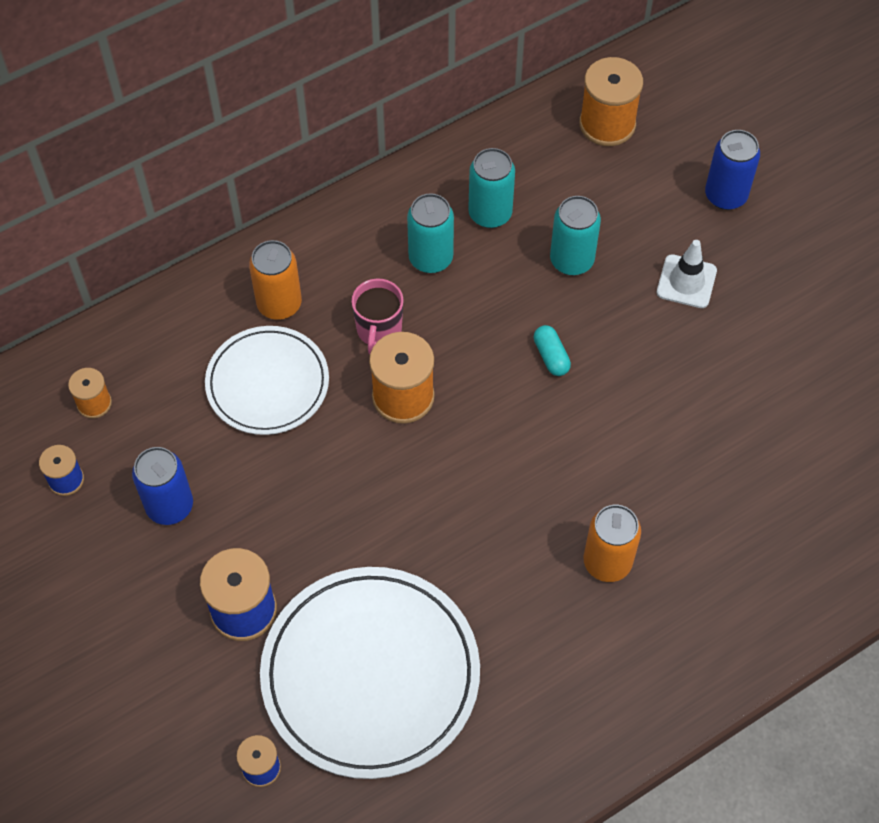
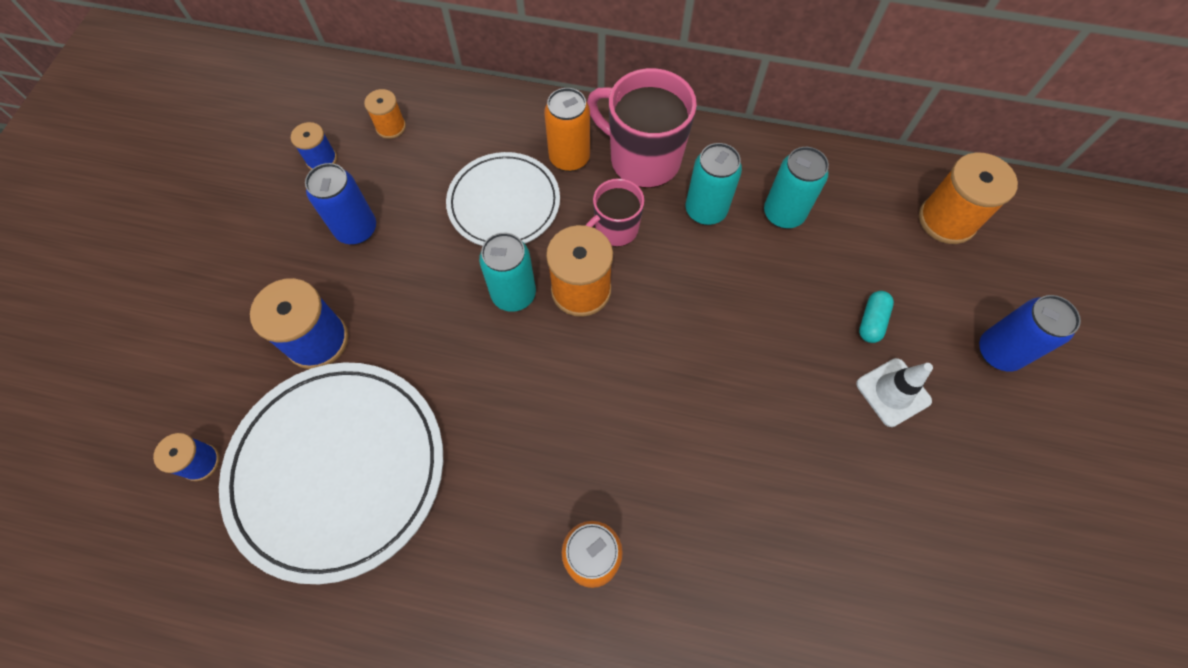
camera: 45 degrees right, 5 degrees up
turquoise capsule [534,325,571,376] -> turquoise capsule moved to [859,291,894,343]
turquoise can [550,196,601,275] -> turquoise can moved to [479,233,536,312]
none -> pink mug [587,68,697,188]

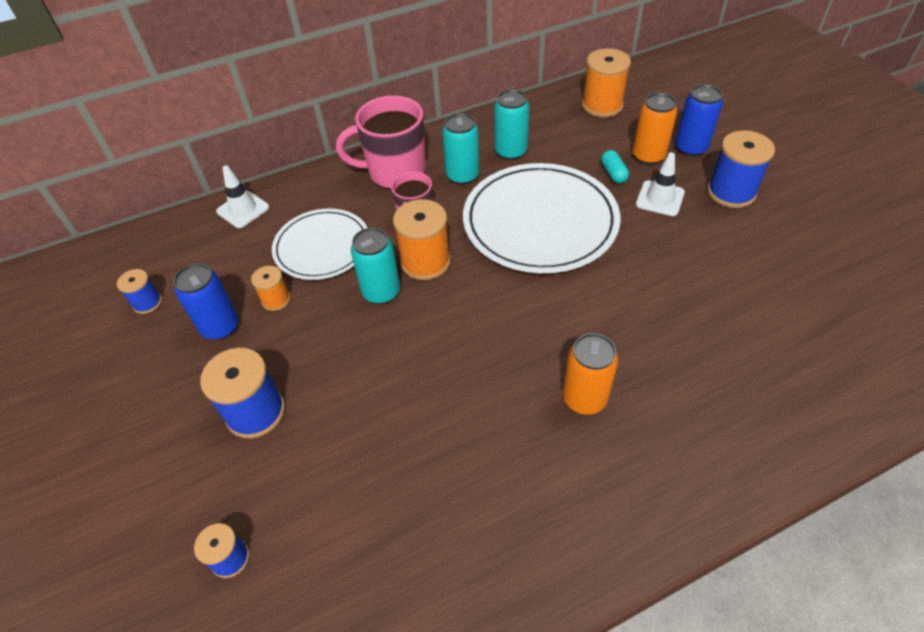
camera: 35 degrees left, 15 degrees down
white plate [219,362,443,584] -> white plate moved to [463,163,620,273]
orange spool [364,89,406,139] -> orange spool moved to [251,266,291,311]
orange can [544,88,590,172] -> orange can moved to [632,93,678,165]
none -> white traffic cone [216,166,270,228]
none -> blue spool [707,130,775,208]

